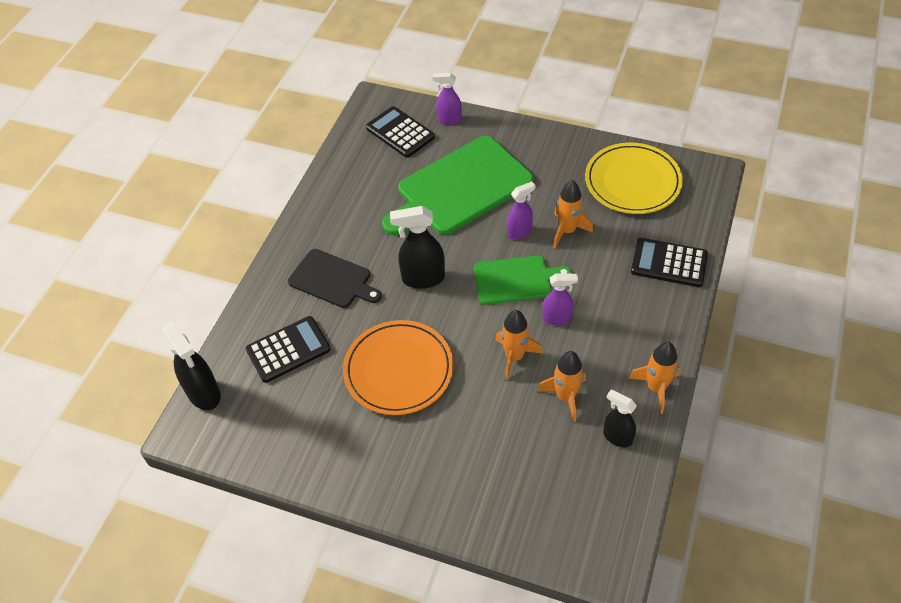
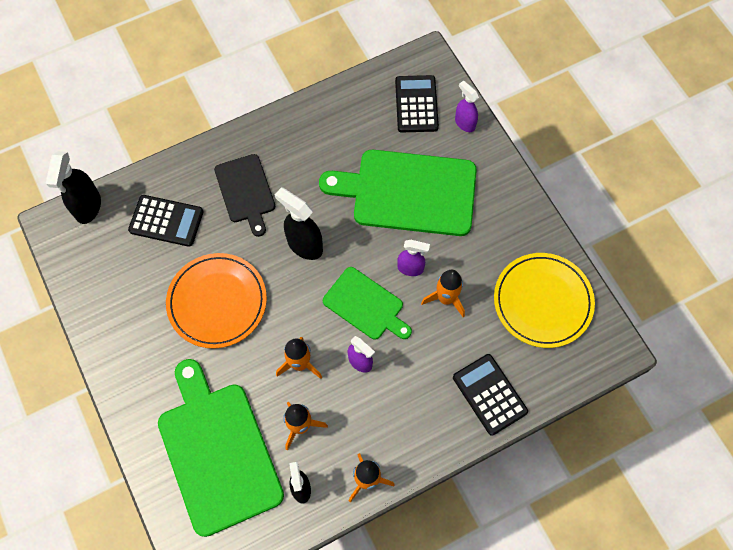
camera: 40 degrees right, 15 degrees up
none -> green cutting board [158,359,284,537]

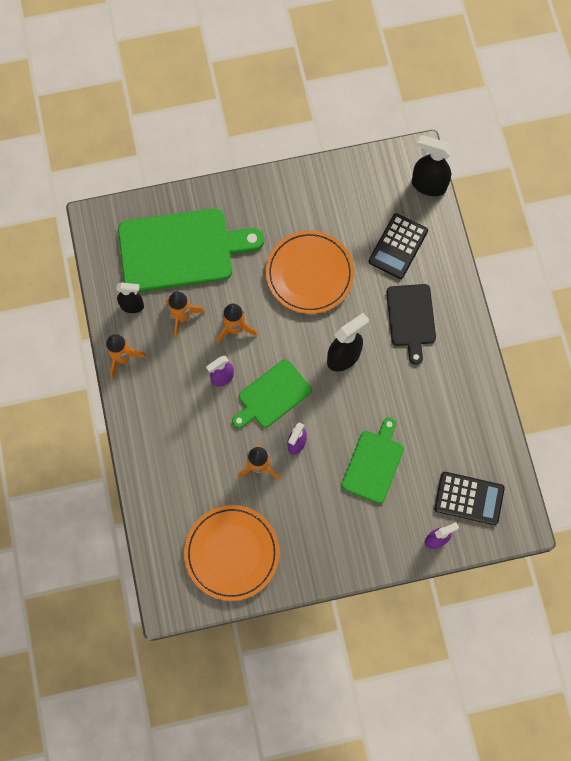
camera: 105 degrees right, 5 degrees up
black cutting board [214,154,275,237] -> black cutting board turned 90 degrees counterclockwise [387,284,436,365]
green cutting board [319,150,477,236] -> green cutting board [341,417,404,504], size x0.57
black calculator [453,354,528,436] -> none
yellow plate [494,253,595,348] -> orange plate [184,505,279,601]

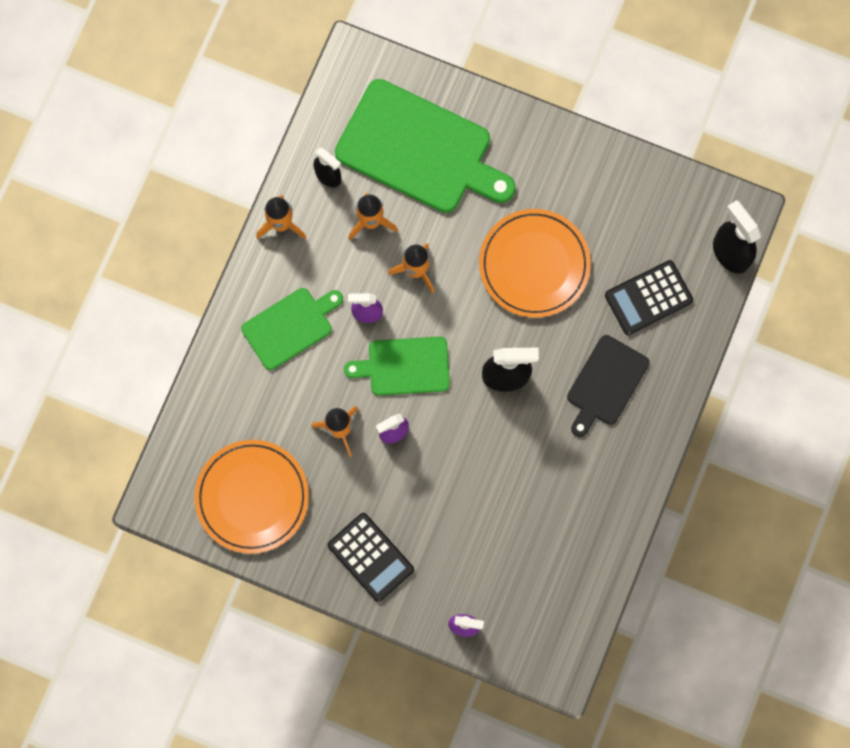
camera: 35 degrees right, 5 degrees up
green cutting board [341,417,404,504] -> green cutting board moved to [241,288,343,370]
black calculator [434,472,505,525] -> black calculator moved to [328,513,414,602]

